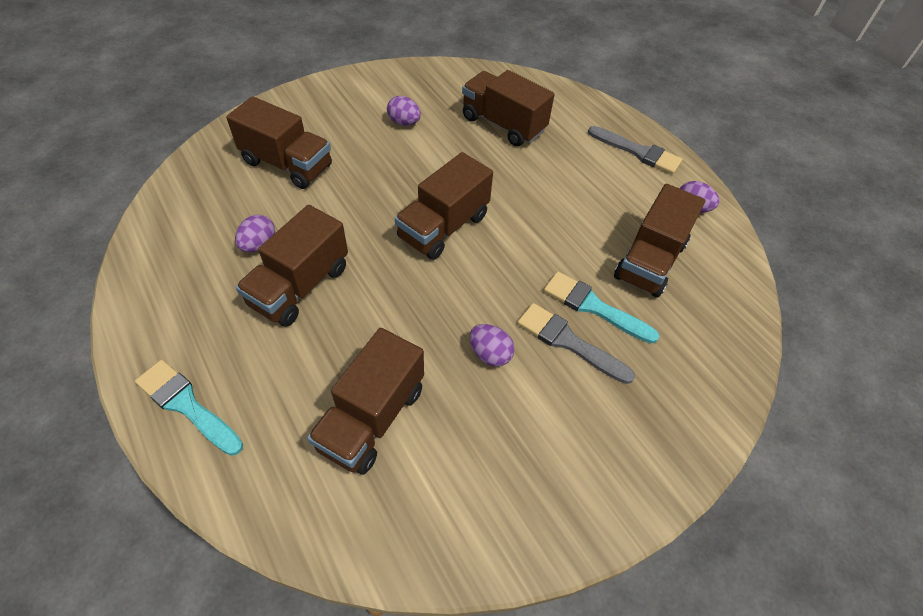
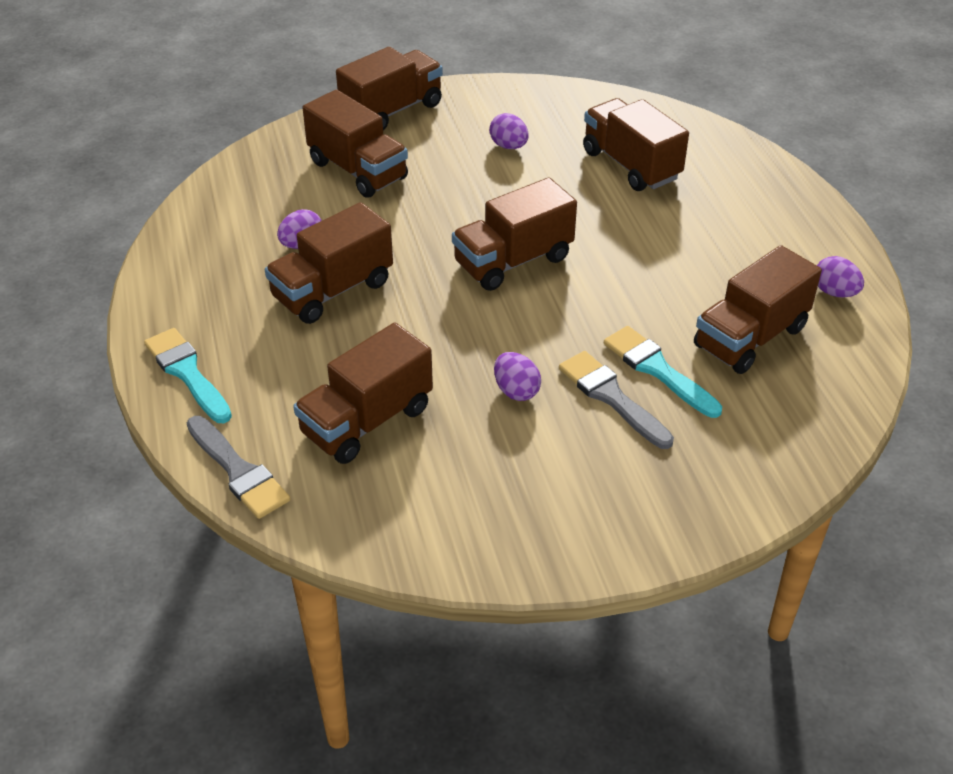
camera: 20 degrees right, 10 degrees down
grey brush [588,126,682,174] -> grey brush moved to [187,416,290,519]
none -> brown truck [336,47,443,130]

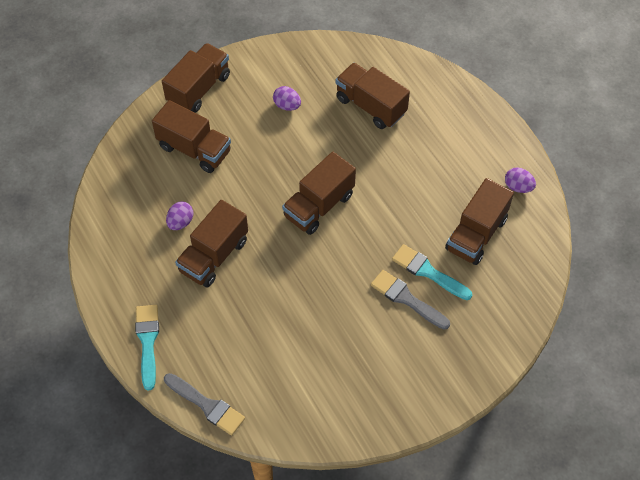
camera: 15 degrees left, 15 degrees up
turquoise brush [144,328,232,423] -> turquoise brush turned 45 degrees clockwise [135,305,159,391]
brown truck [293,323,433,464] -> none
purple egg [494,352,541,401] -> none

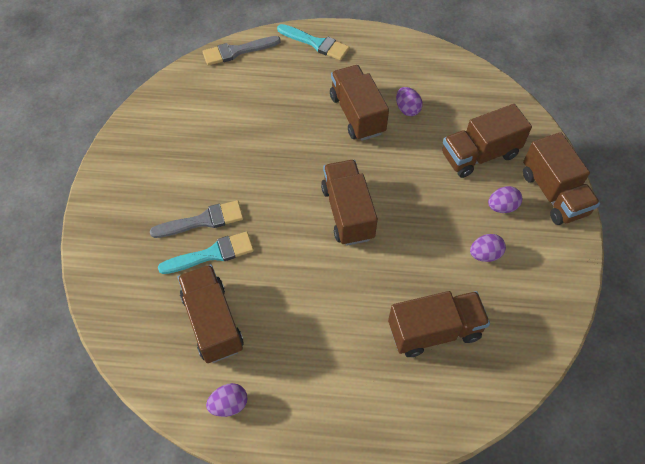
camera: 125 degrees right, 0 degrees up
none -> purple egg [488,186,522,213]

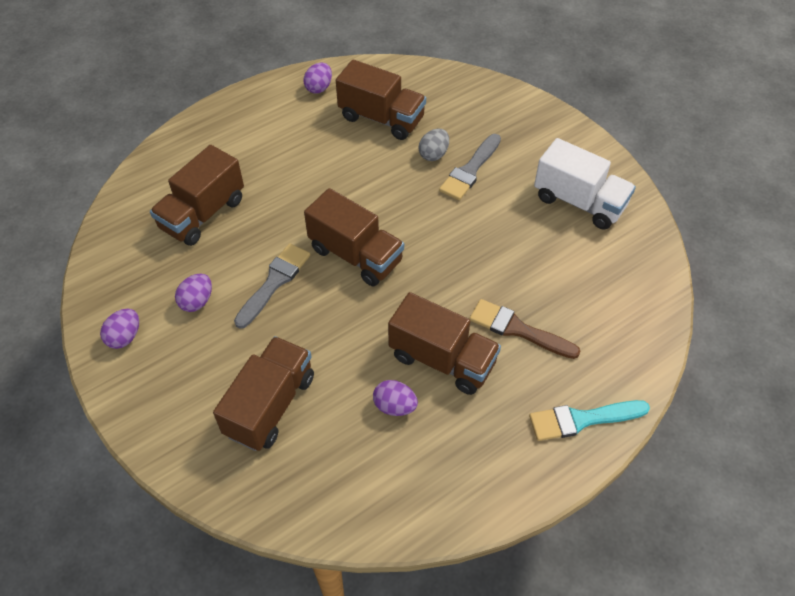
camera: 140 degrees right, 5 degrees down
turquoise brush [158,232,254,274] -> grey egg [419,129,449,161]
grey brush [202,36,281,65] -> grey brush moved to [234,243,310,329]
purple egg [488,186,522,213] -> purple egg moved to [100,309,139,349]
brown truck [523,132,600,225] -> none
none -> brown brush [470,299,581,359]
none -> white truck [534,138,636,229]

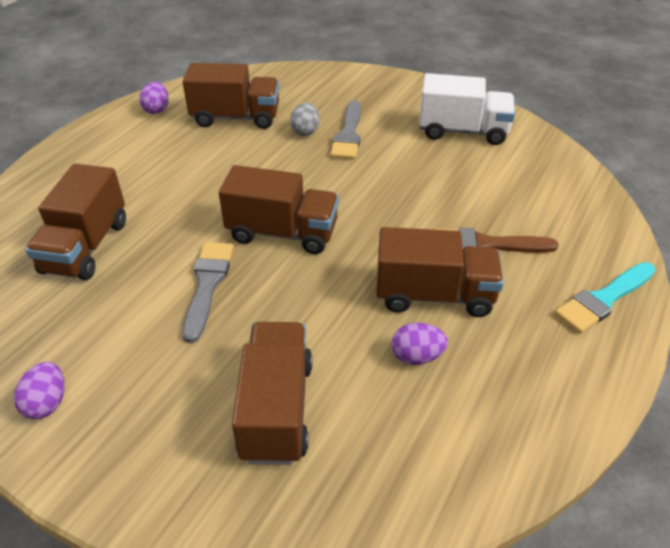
camera: 25 degrees left, 10 degrees down
purple egg [175,273,212,312] -> none

